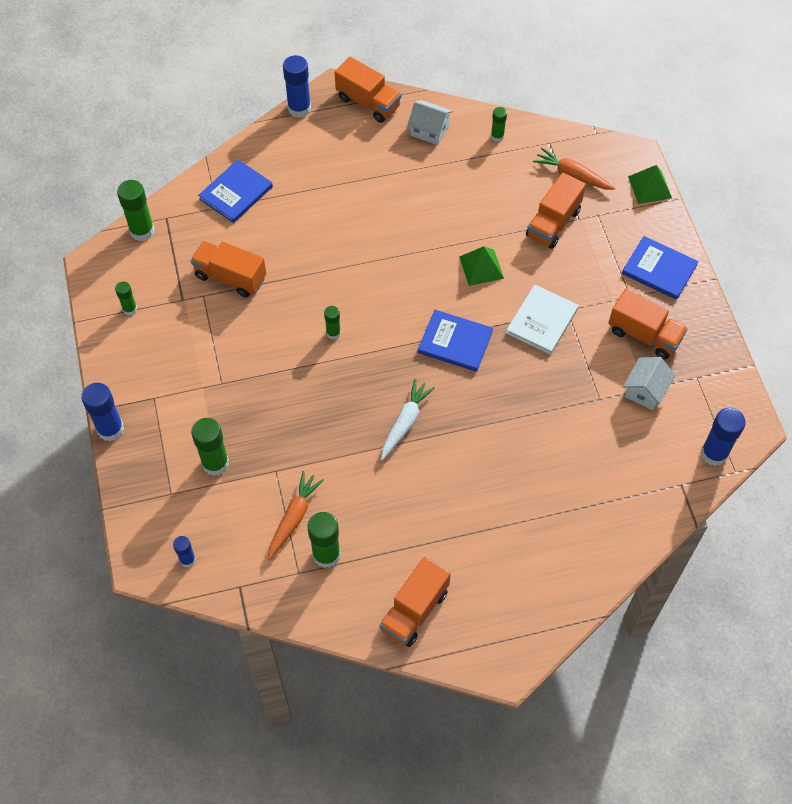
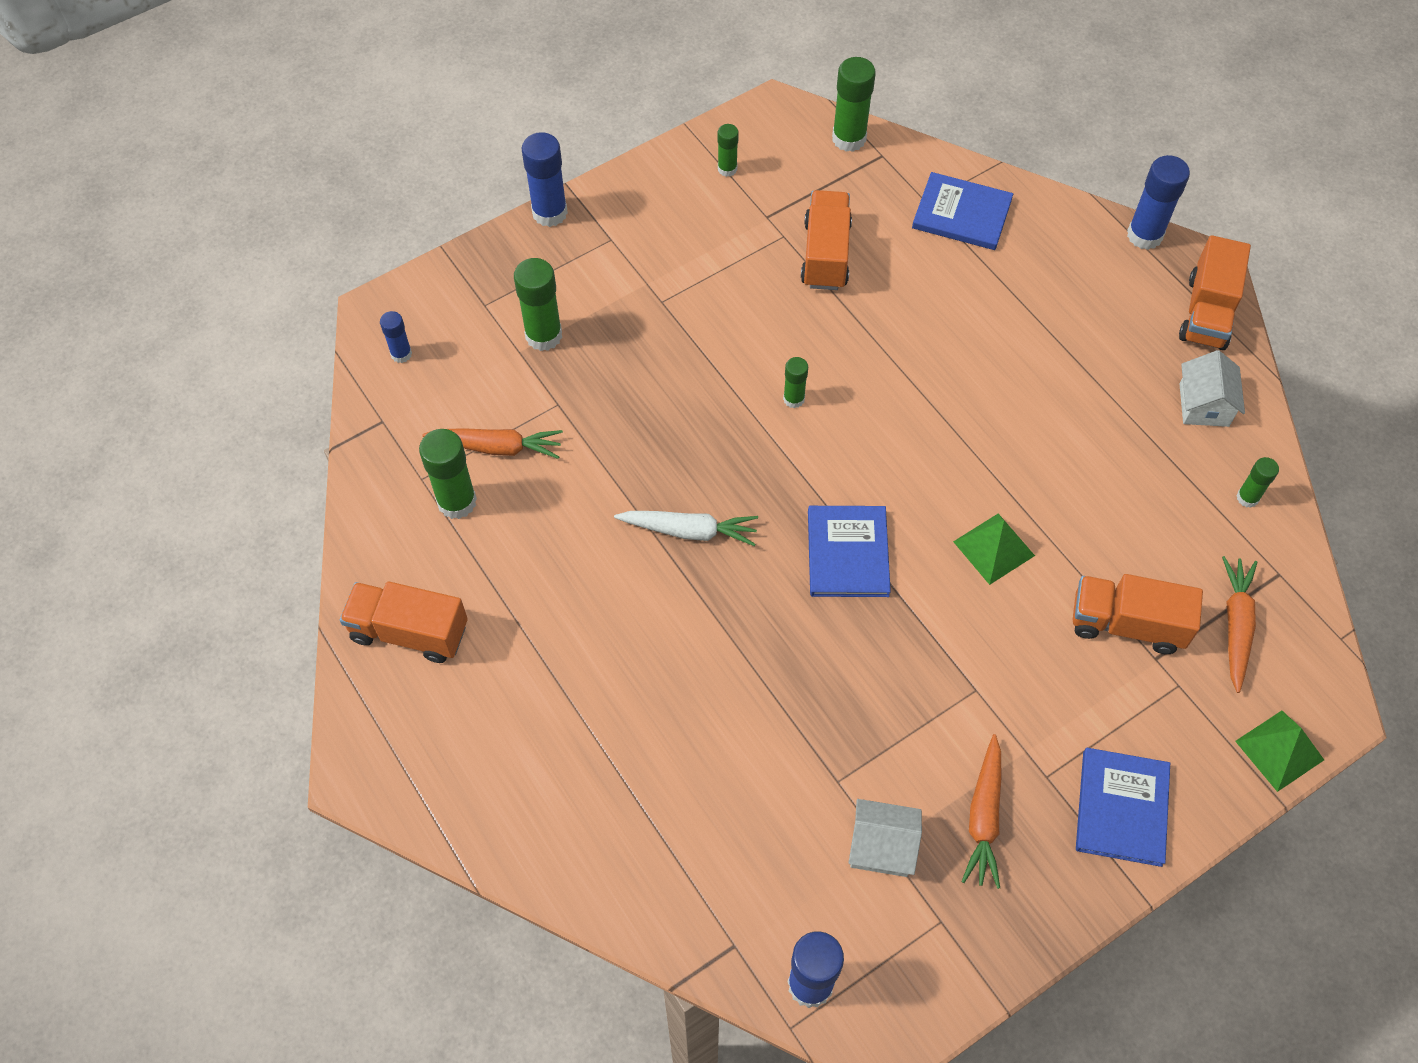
camera: 70 degrees right, 0 degrees up
white book [506,285,579,355] -> none
orange truck [608,289,688,359] -> orange carrot [961,734,1001,889]

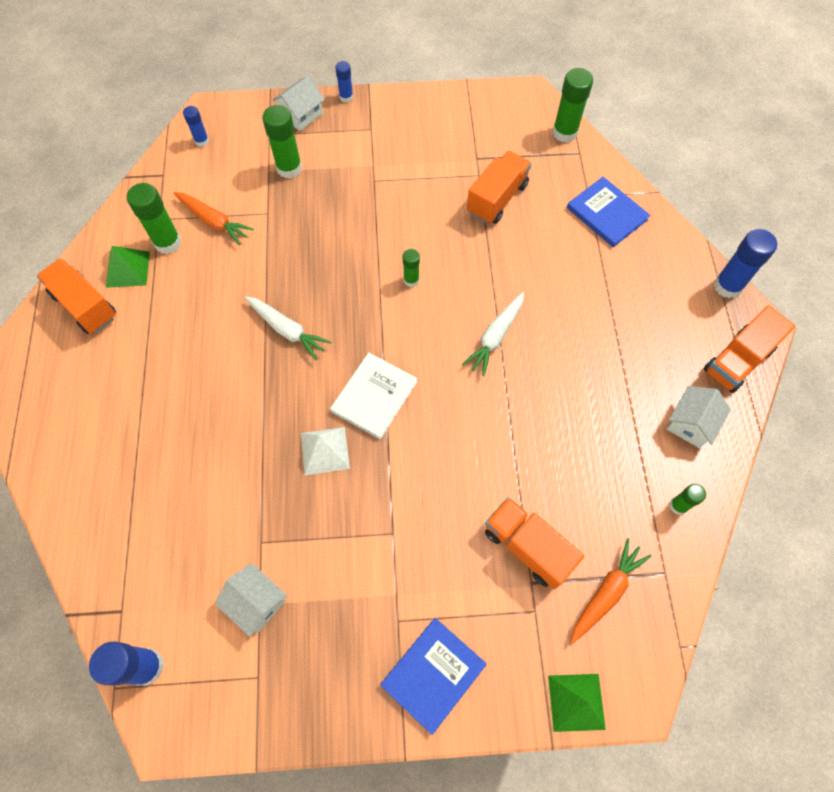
camera: 30 degrees right, 5 degrees up
blue glue stick [521,132,568,227] -> blue glue stick [335,61,353,103], size x0.57
green glue stick [718,124,739,177] -> none
blue book [808,506,891,597] -> white book [330,353,417,439]
green pyramid [953,513,1035,585] -> green pyramid moved to [106,246,150,288]
orange carrot [961,734,1001,889] -> none
none -> white house [272,76,325,131]
none -> white pyramid [301,427,350,475]
none -> white carrot [462,292,524,376]

